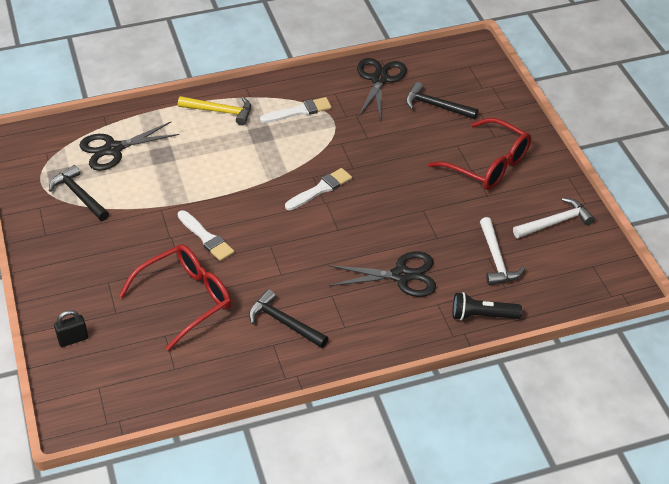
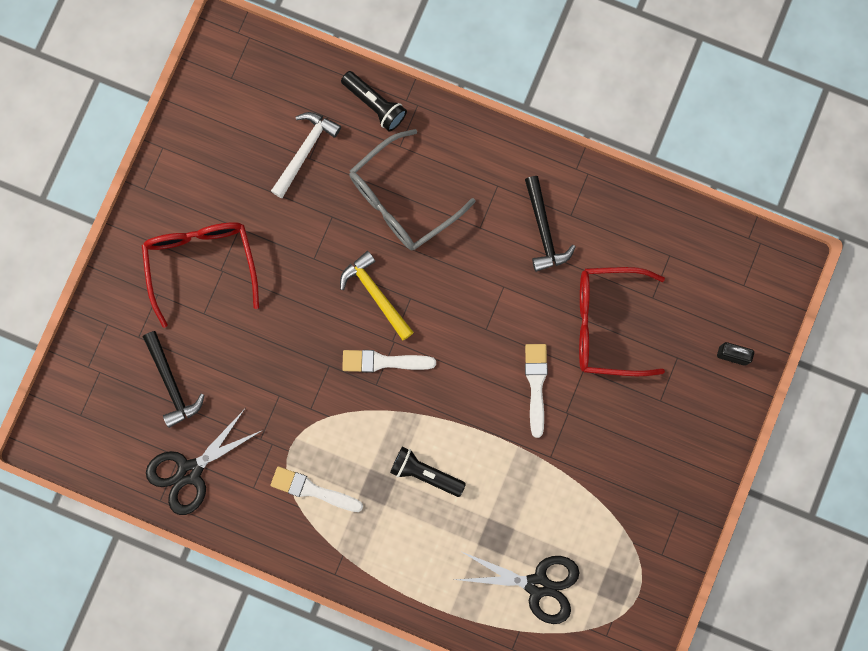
camera: 140 degrees left, 35 degrees up
black hammer [49,165,109,221] -> none
yellow hammer [178,96,251,125] -> yellow hammer moved to [340,251,414,341]
black scissors [328,251,436,297] -> grey glasses [349,129,475,250]
white hammer [513,198,594,238] -> none
none -> black flashlight [390,447,466,497]

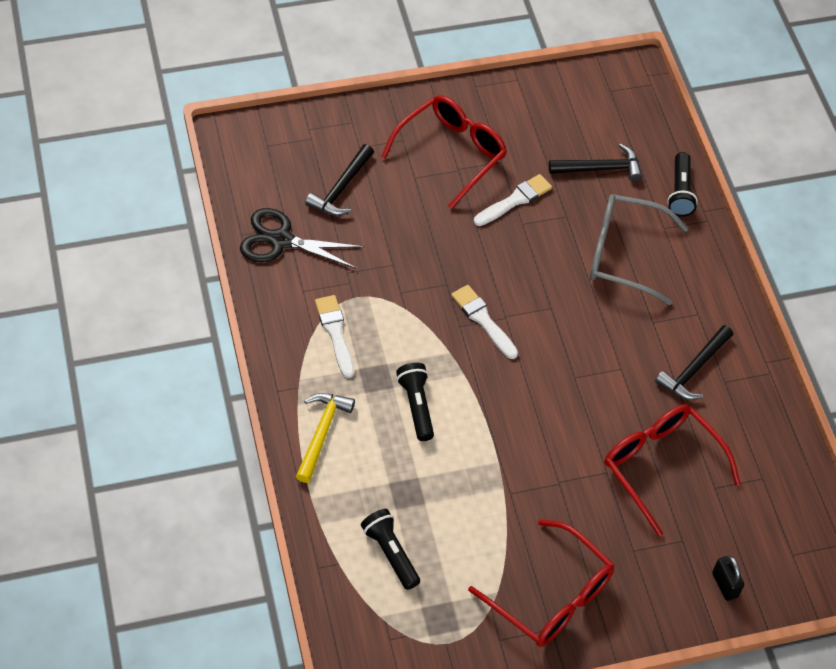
camera: 50 degrees right, 25 degrees down
white hammer [271,112,341,198] -> black hammer [549,144,642,182]
yellow hammer [340,251,414,341] -> yellow hammer moved to [296,393,355,483]
black scissors [455,552,580,624] -> black flashlight [361,509,420,590]
white brush [525,344,548,438] -> white brush moved to [474,174,552,226]
none -> red glasses [468,519,615,647]

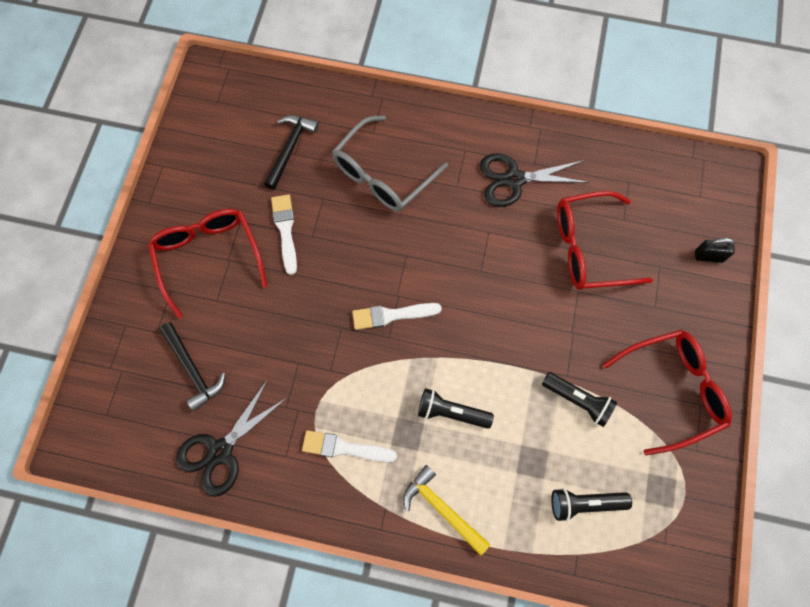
camera: 60 degrees left, 15 degrees up
black hammer [655,325,733,400] -> black scissors [480,153,590,207]
black flashlight [667,152,698,217] -> black flashlight moved to [542,372,617,427]

